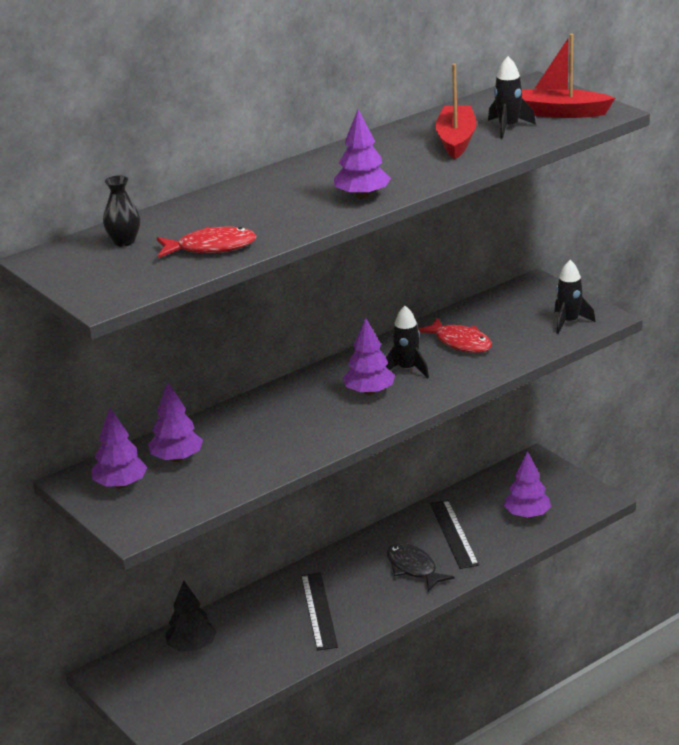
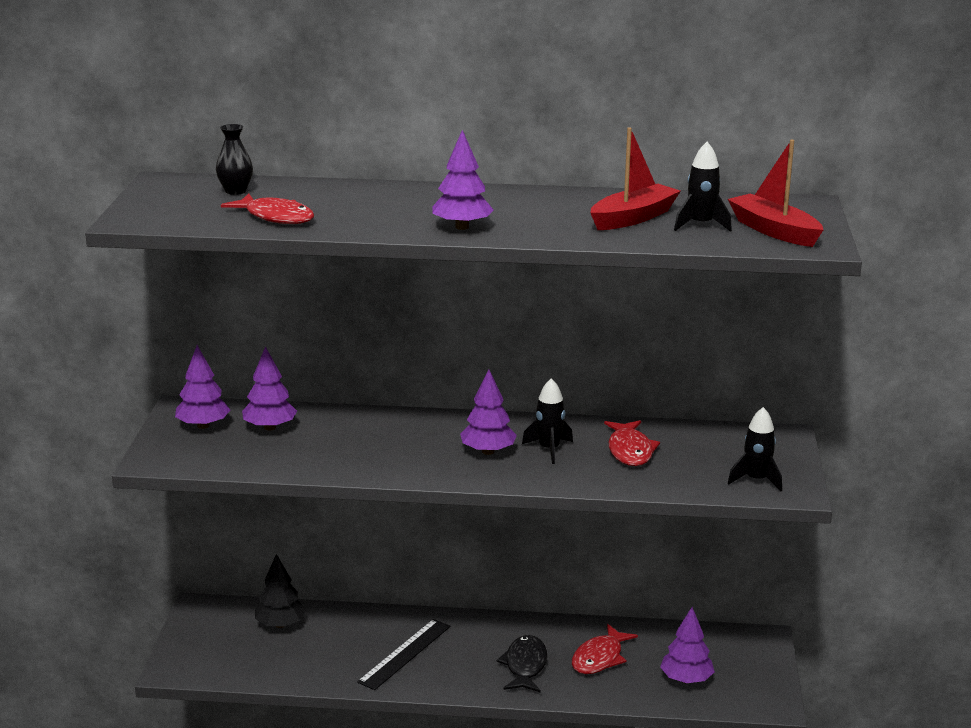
camera: 40 degrees right, 5 degrees down
black ruler [430,500,479,569] -> red fish [572,624,638,674]

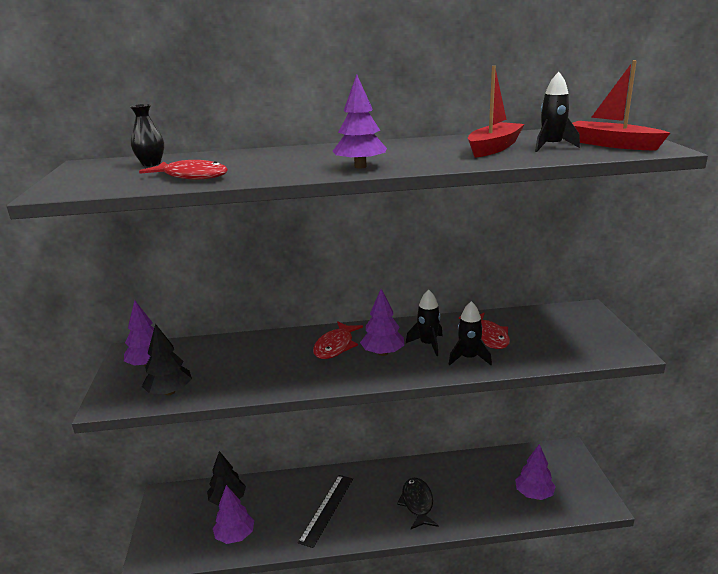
camera: 10 degrees left, 0 degrees up
purple tree [242,346,297,431] -> purple tree moved to [213,485,254,544]
red fish [572,624,638,674] -> red fish moved to [313,321,363,359]
black rocket [728,407,782,492] -> black rocket moved to [448,301,492,365]
none -> black tree [142,324,192,395]

